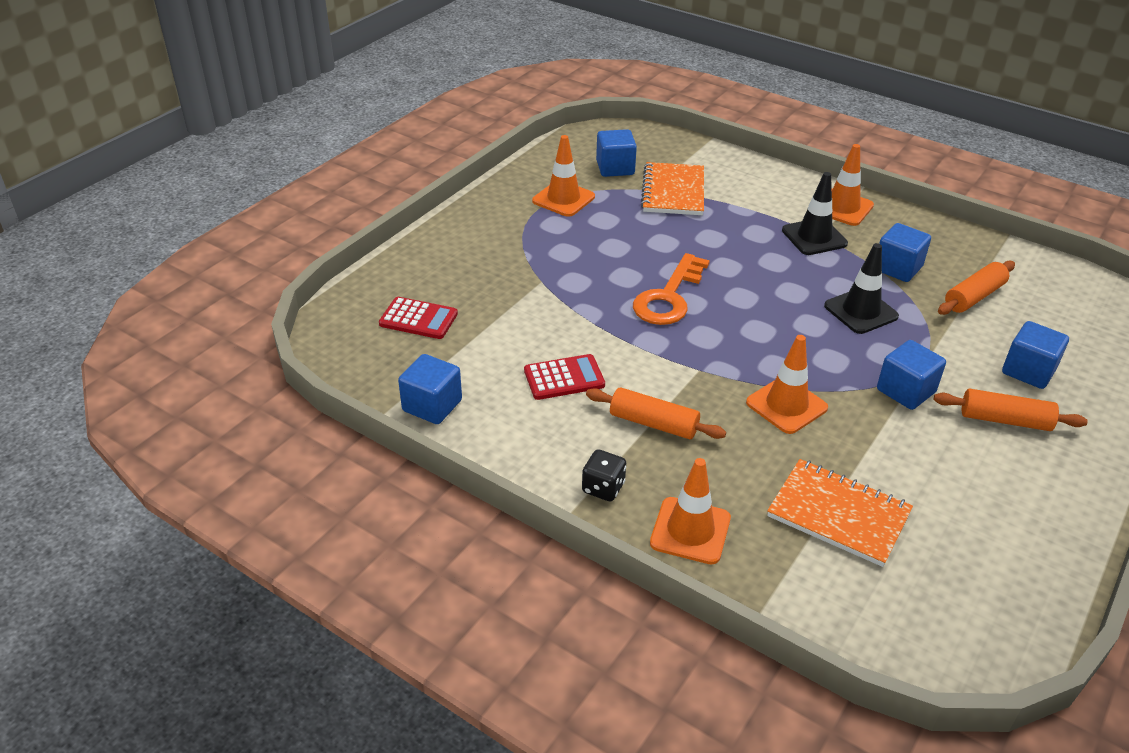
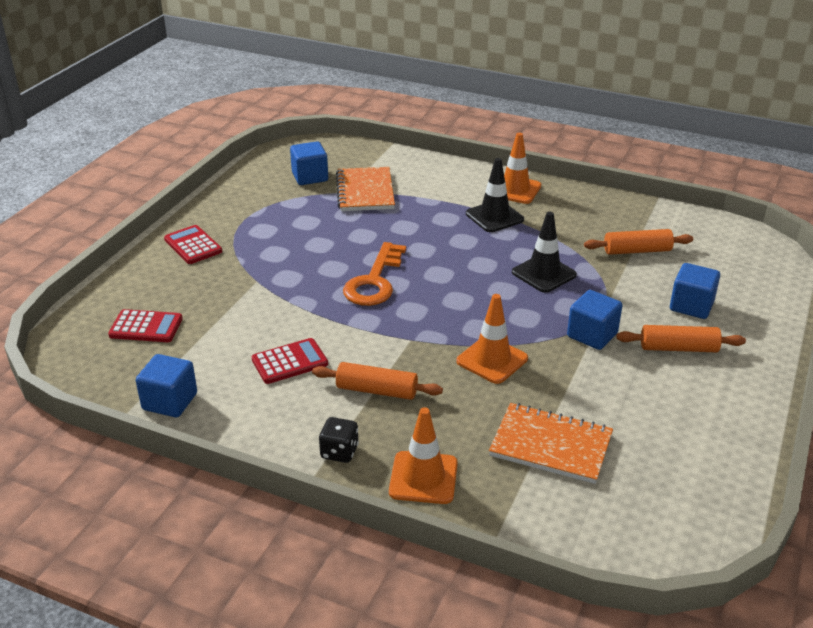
camera: 10 degrees left, 5 degrees down
orange traffic cone [532,135,595,217] -> none
blue cube [879,223,931,282] -> none
orange rolling pin [938,261,1015,315] -> orange rolling pin turned 45 degrees clockwise [584,229,693,255]
none -> red calculator [164,225,222,264]

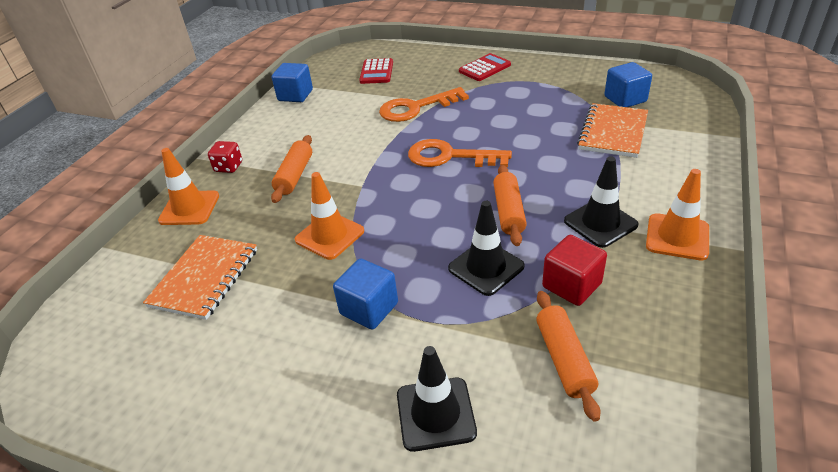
camera: 90 degrees right, 5 degrees up
red calculator [252,338,328,384] -> none
black dice [319,417,359,463] -> red dice [208,141,242,173]
orange notebook [336,167,395,211] -> orange notebook turned 60 degrees counterclockwise [577,103,648,158]
orange rolling pin [616,325,746,352] -> orange rolling pin moved to [493,165,527,246]
blue cube [670,263,720,319] -> black traffic cone [397,346,477,452]
none -> orange key [379,87,469,122]
none -> red cube [542,235,607,306]

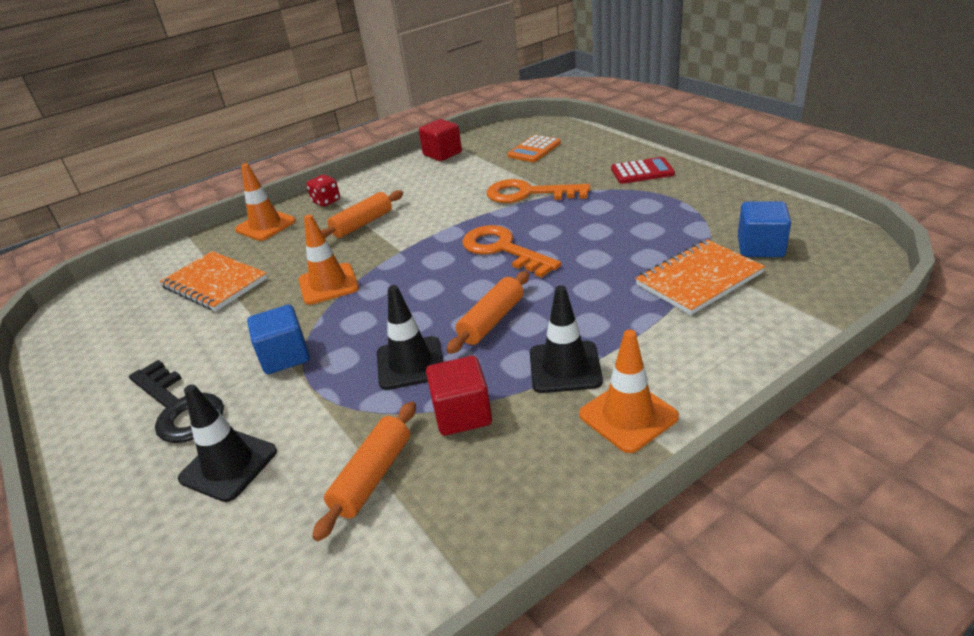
camera: 35 degrees right, 5 degrees down
orange notebook [143,235,257,320] -> orange notebook turned 75 degrees clockwise [160,251,267,311]
blue cube [272,63,313,102] -> red cube [419,119,462,161]
red calculator [359,58,393,84] -> orange calculator [507,135,561,162]
none -> black key [129,360,224,443]

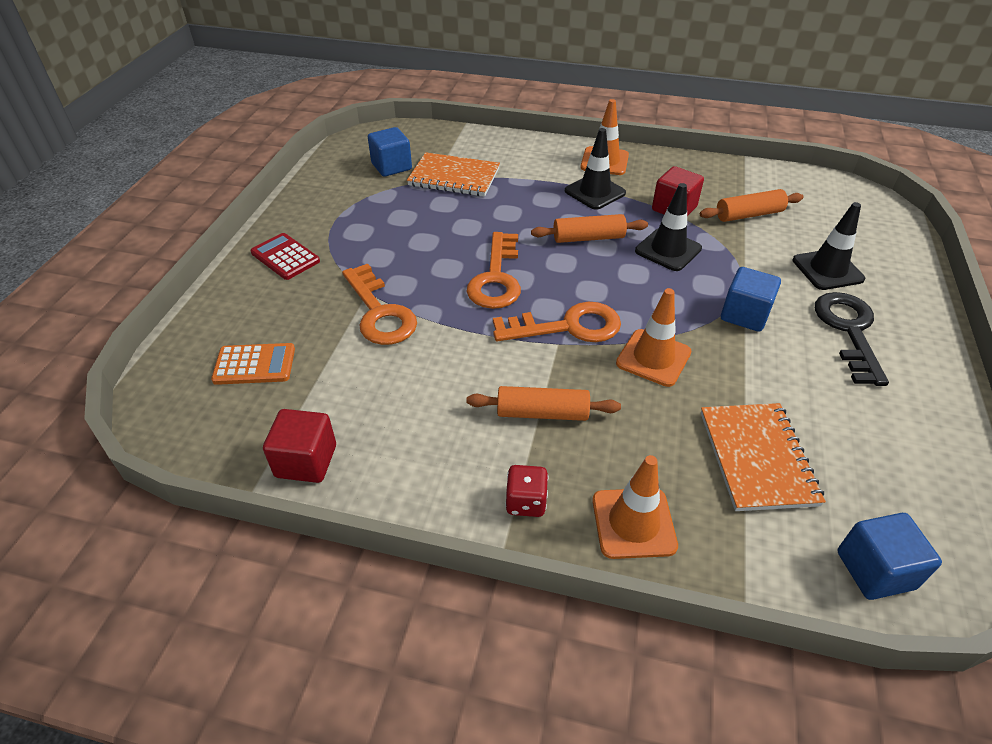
camera: 135 degrees left, 10 degrees up
none -> orange key [493,302,621,342]
none -> blue cube [837,513,942,600]

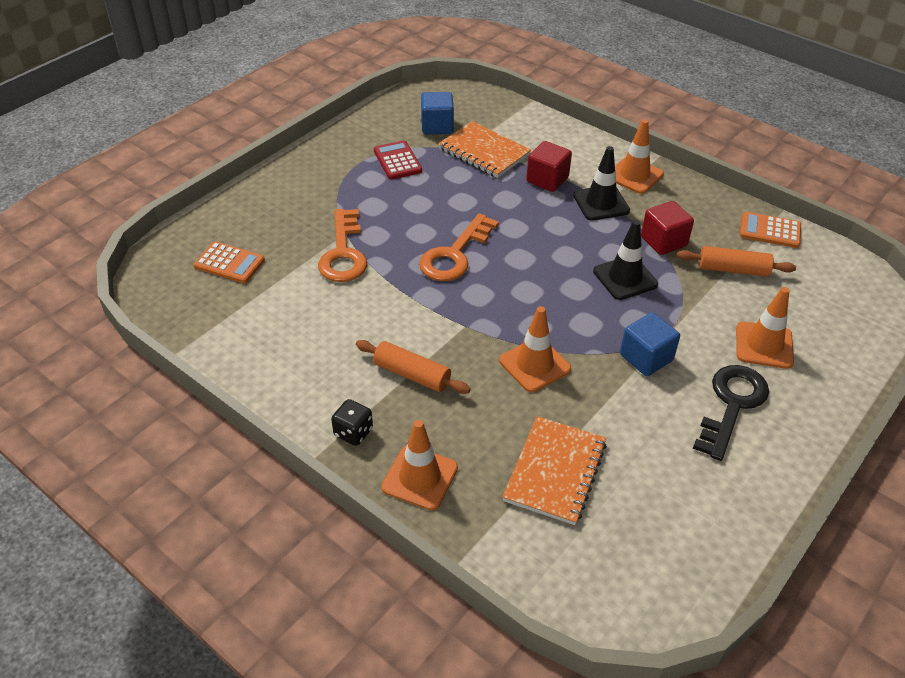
camera: 25 degrees right, 0 degrees up
red calculator [251,233,320,280] -> red calculator moved to [374,140,422,180]
red cube [263,409,336,483] -> red cube moved to [526,141,572,192]
orange key [493,302,621,342] -> none
red dice [505,465,548,517] -> black dice [331,399,373,446]
orange rolling pin [531,214,648,243] -> none
black traffic cone [793,202,865,290] -> orange traffic cone [736,287,794,369]
blue cube [837,513,942,600] -> none
none -> orange calculator [740,212,801,248]

